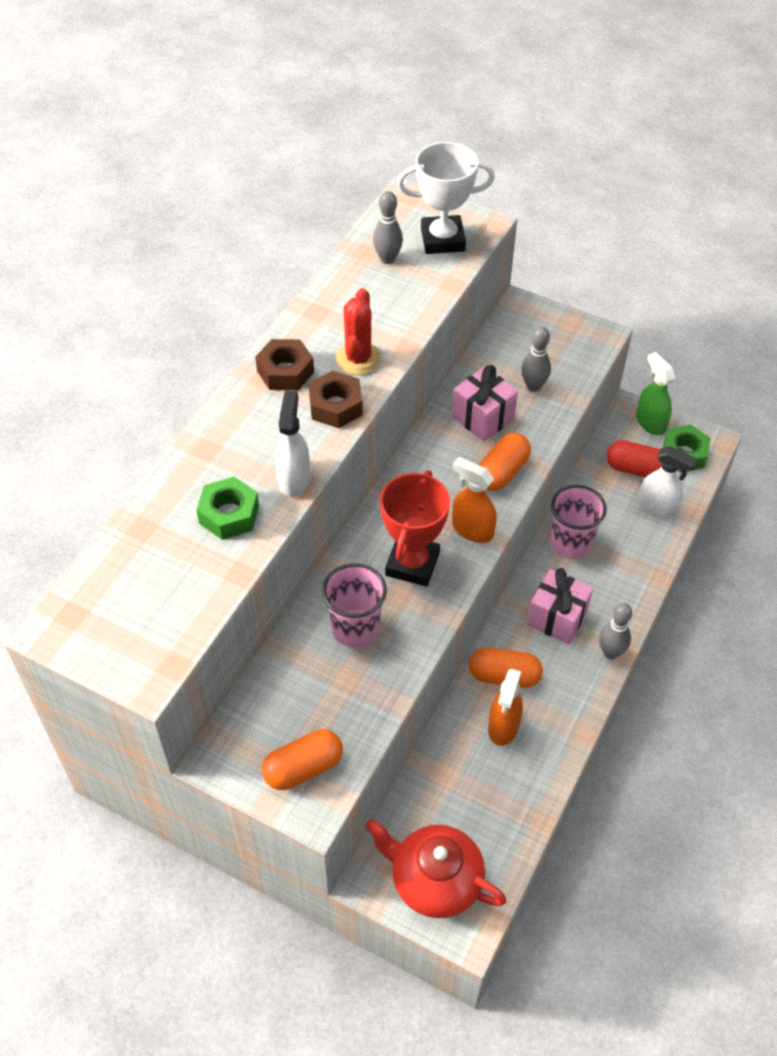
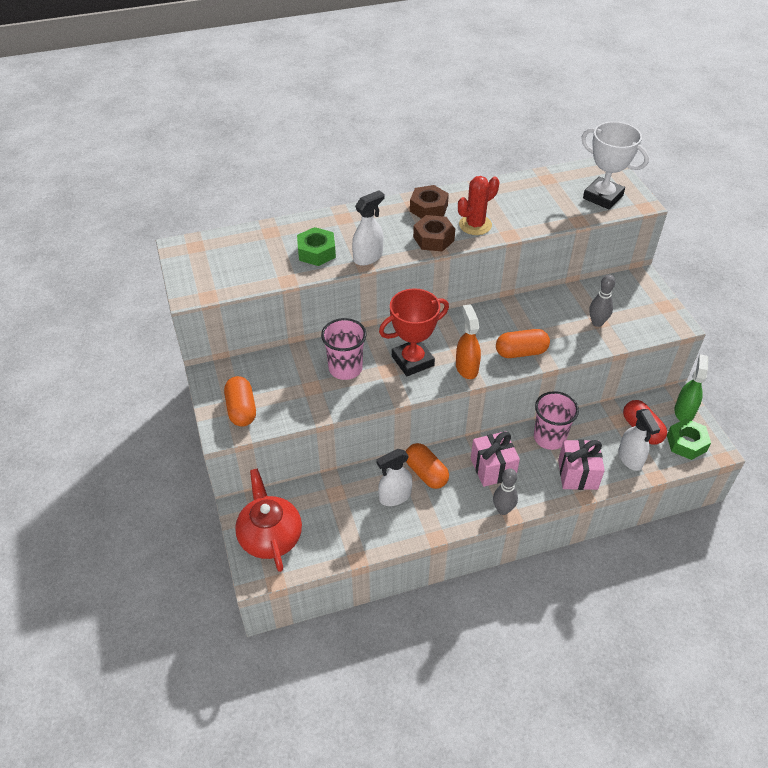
camera: 45 degrees right, 5 degrees down
orange capsule [262,729,343,790] -> orange capsule turned 60 degrees clockwise [224,376,256,427]
grey bowling pin [373,191,403,264] -> none
pink gift [452,365,518,442] -> pink gift moved to [558,440,605,490]
orange spray bottle [488,668,523,746] -> white spray bottle [376,449,412,506]

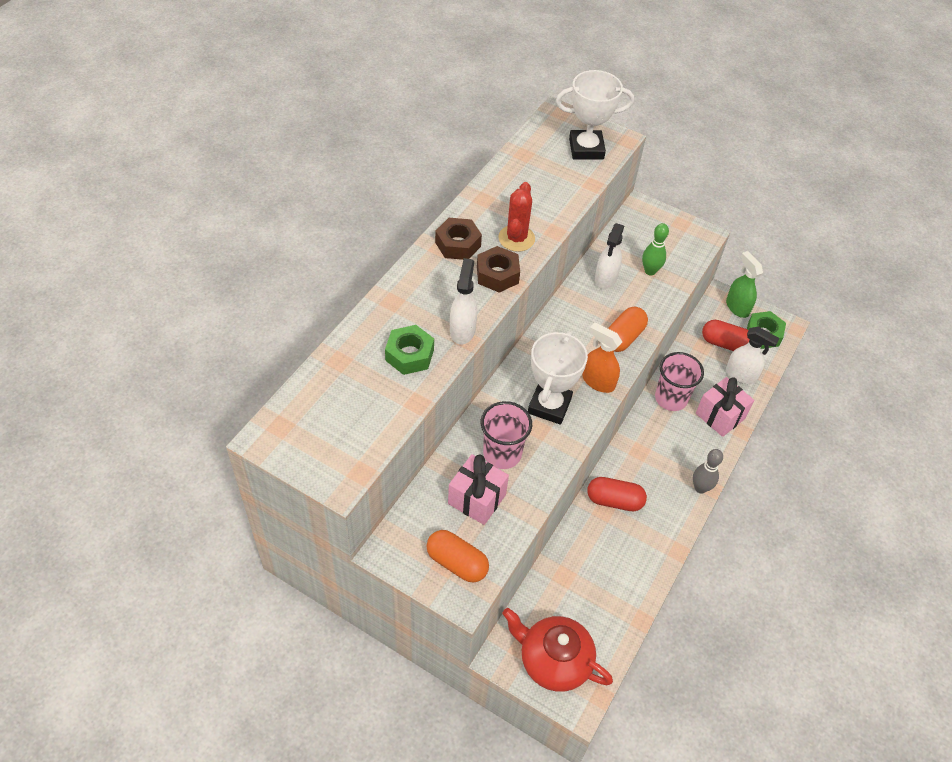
camera: 45 degrees left, 5 degrees up
white spray bottle [376,449,412,506] -> white spray bottle moved to [595,223,624,289]
red trophy [379,288,449,376] -> white trophy [528,331,588,424]
orange capsule [406,443,449,489] -> red capsule [587,477,647,511]
pink gift [471,431,520,487] -> pink gift moved to [448,454,509,525]
grey bowling pin [589,275,615,327] -> green bowling pin [642,223,669,275]

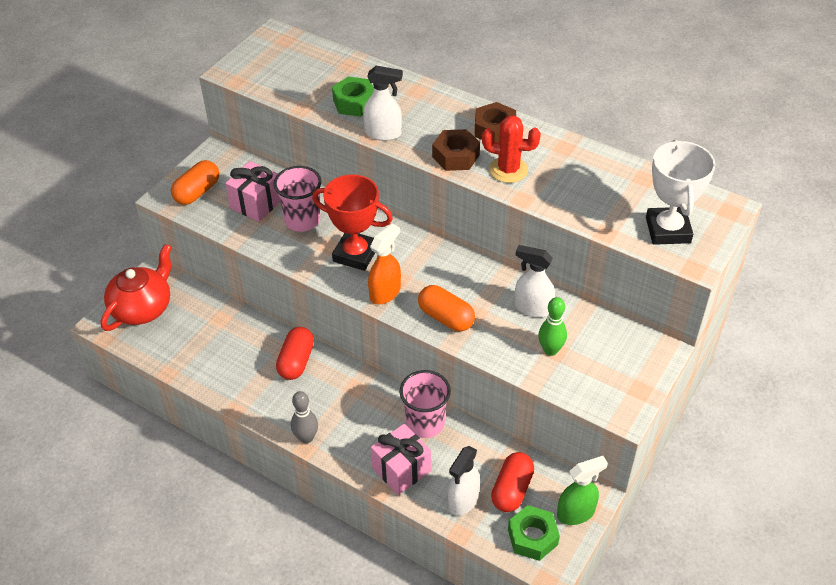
camera: 95 degrees right, 5 degrees down
white trophy [528,331,588,424] -> red trophy [312,175,393,271]

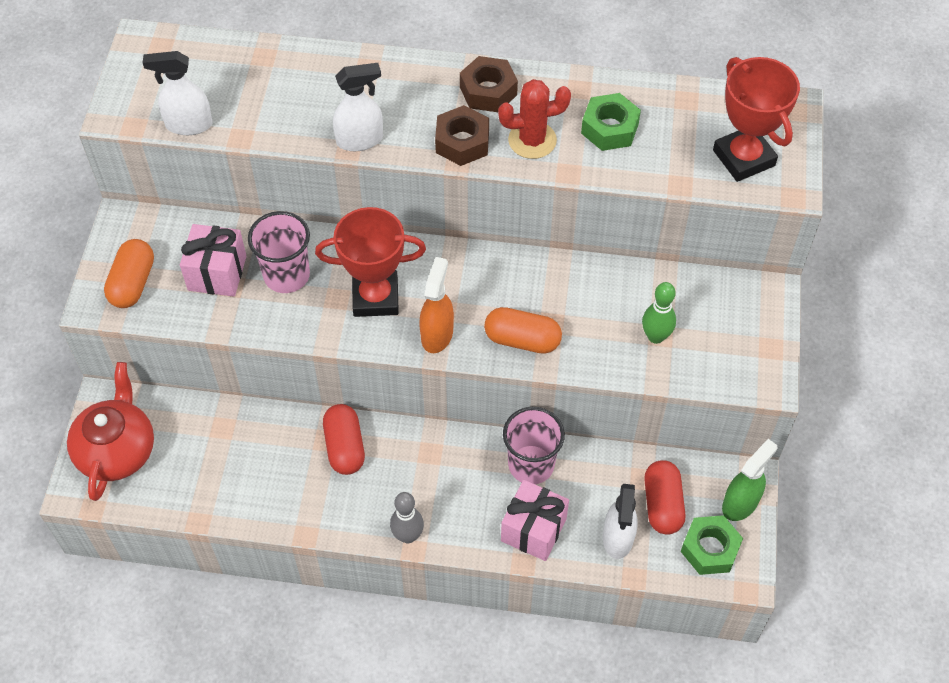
camera: 25 degrees left, 10 degrees up
green nut [332,76,374,117] -> green nut moved to [581,93,641,151]
white spray bottle [515,245,555,318] -> white spray bottle moved to [143,51,213,135]
white trophy [646,140,716,245] -> red trophy [713,57,800,182]

